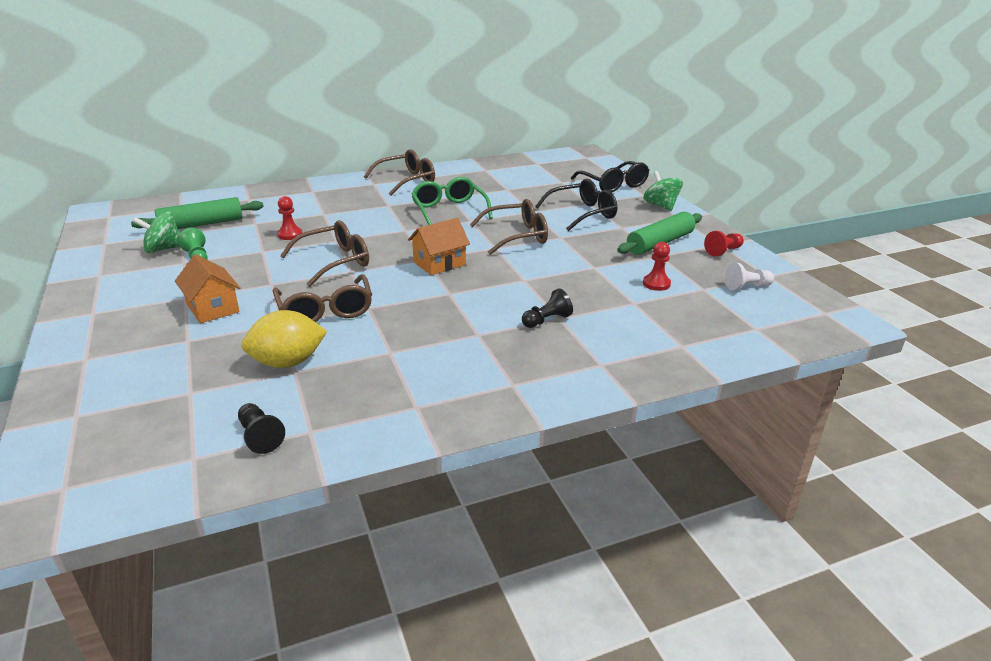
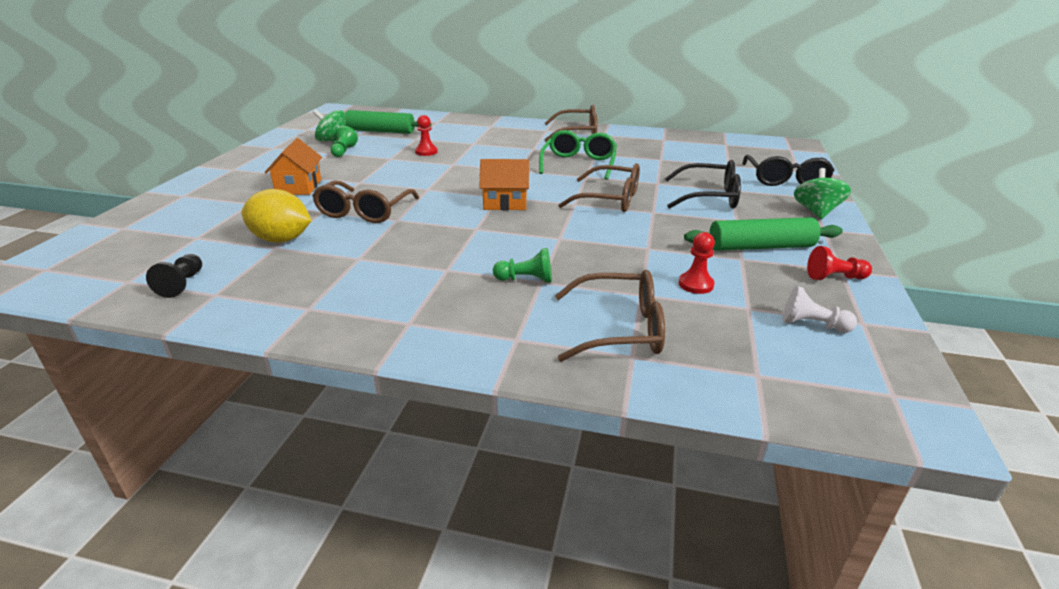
camera: 35 degrees right, 0 degrees up
brown glasses [280,220,369,287] -> brown glasses moved to [555,270,665,362]
black pawn [522,288,573,328] -> green pawn [493,248,552,283]

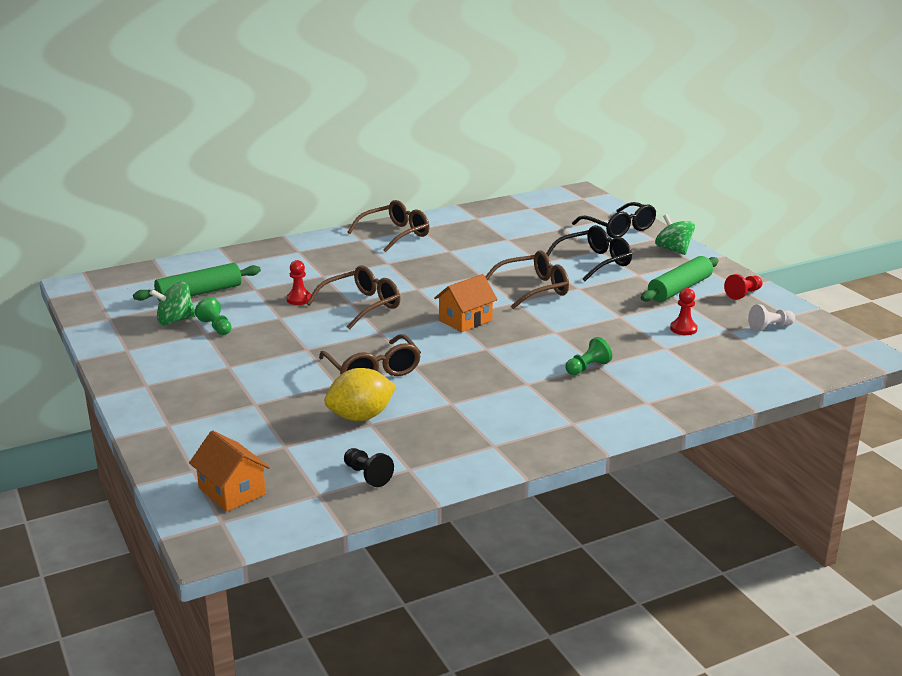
camera: 40 degrees left, 5 degrees down
orange house [265,138,322,195] -> orange house moved to [189,430,270,512]
green glasses [539,130,617,180] -> none
brown glasses [555,270,665,362] -> brown glasses moved to [307,265,400,330]

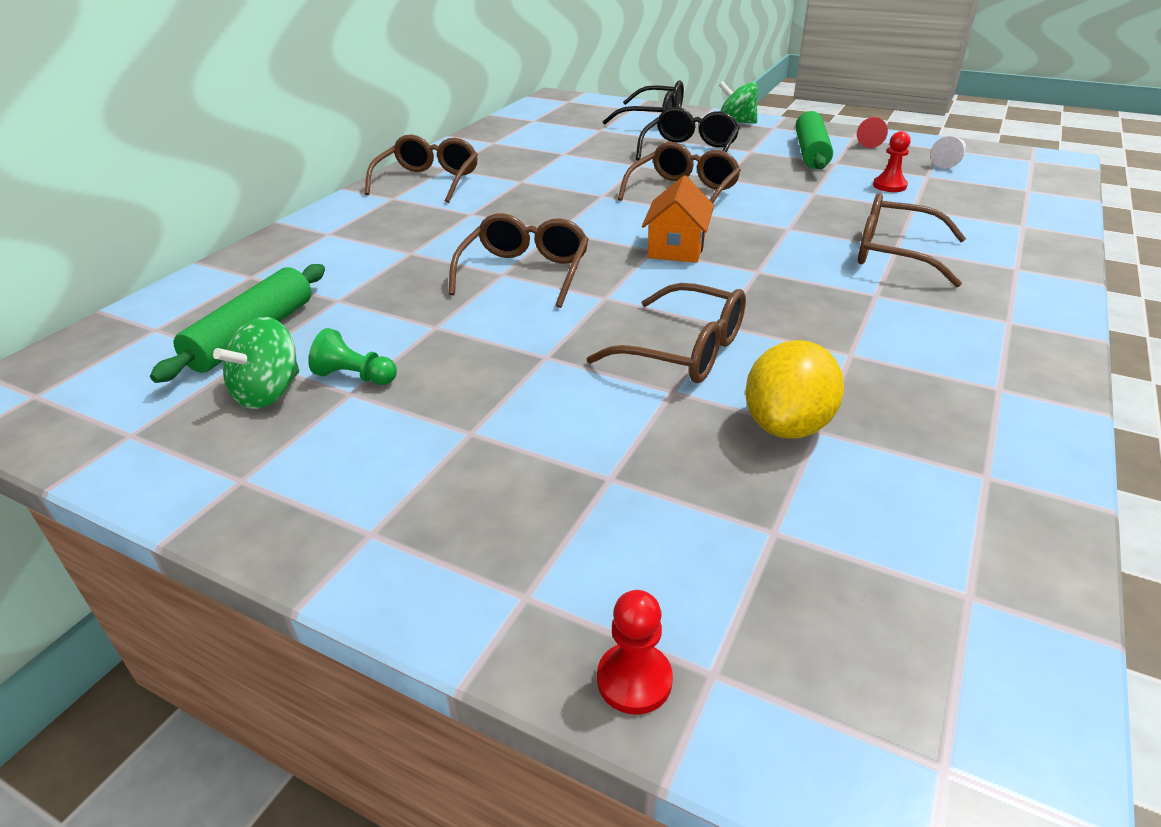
camera: 35 degrees left, 10 degrees up
orange house [189,430,270,512] -> none
red pawn [286,260,312,305] -> red pawn moved to [597,590,673,715]
black pawn [344,448,394,487] -> none
green pawn [565,337,612,375] -> brown glasses [858,193,966,287]

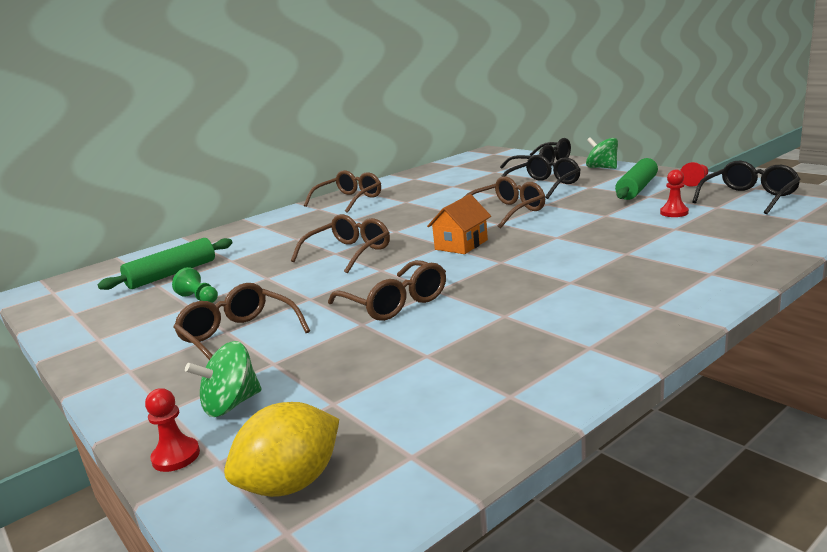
camera: 25 degrees right, 15 degrees down
green spinning top [213,317,299,409] -> green spinning top moved to [185,341,262,417]
yellow lemon [745,340,844,439] -> yellow lemon moved to [224,402,339,497]
brown glasses [858,193,966,287] -> brown glasses moved to [173,283,310,360]
white pawn [931,136,966,169] -> black glasses [692,161,801,214]

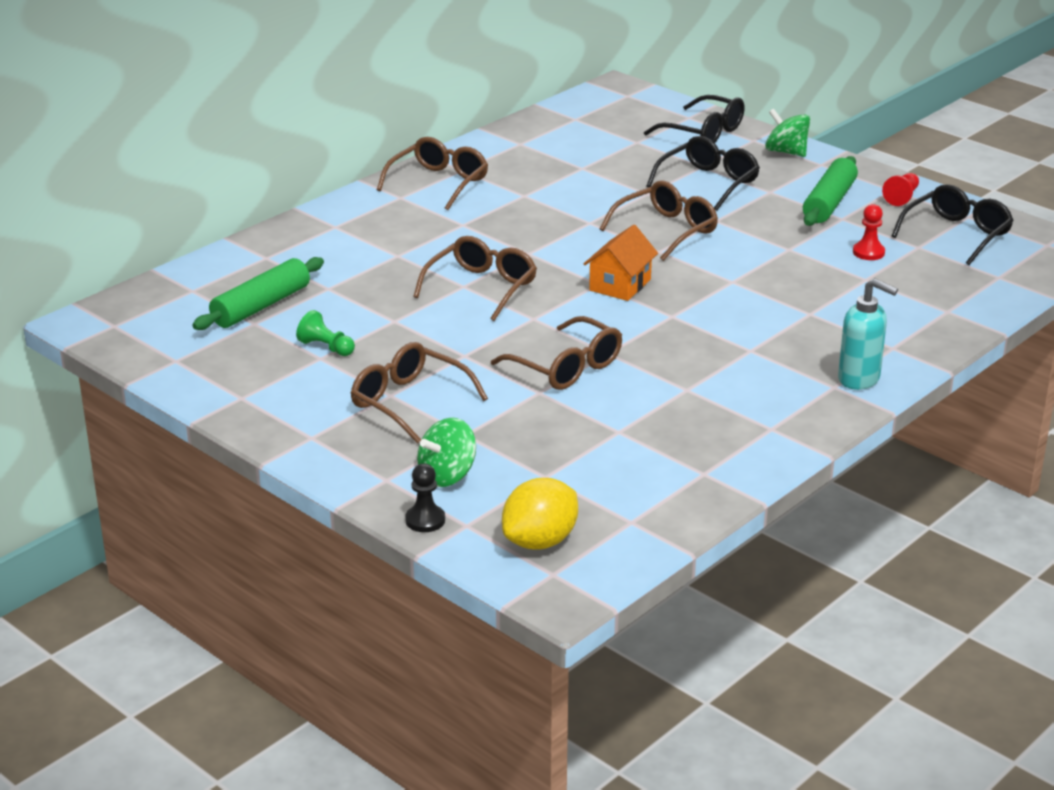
camera: 10 degrees left, 10 degrees up
red pawn [145,388,200,472] -> black pawn [405,463,445,532]
none -> turquoise soap dispenser [838,278,898,390]

